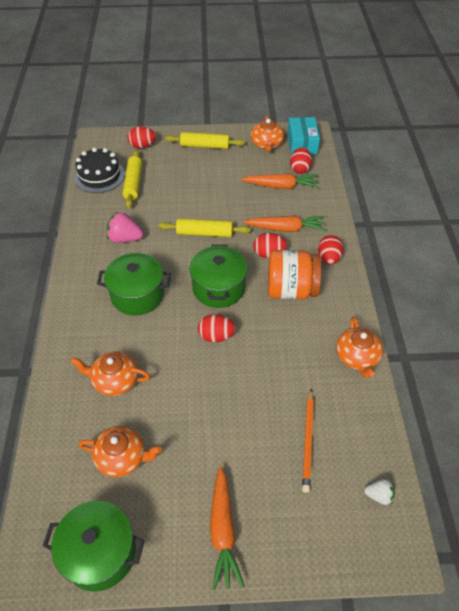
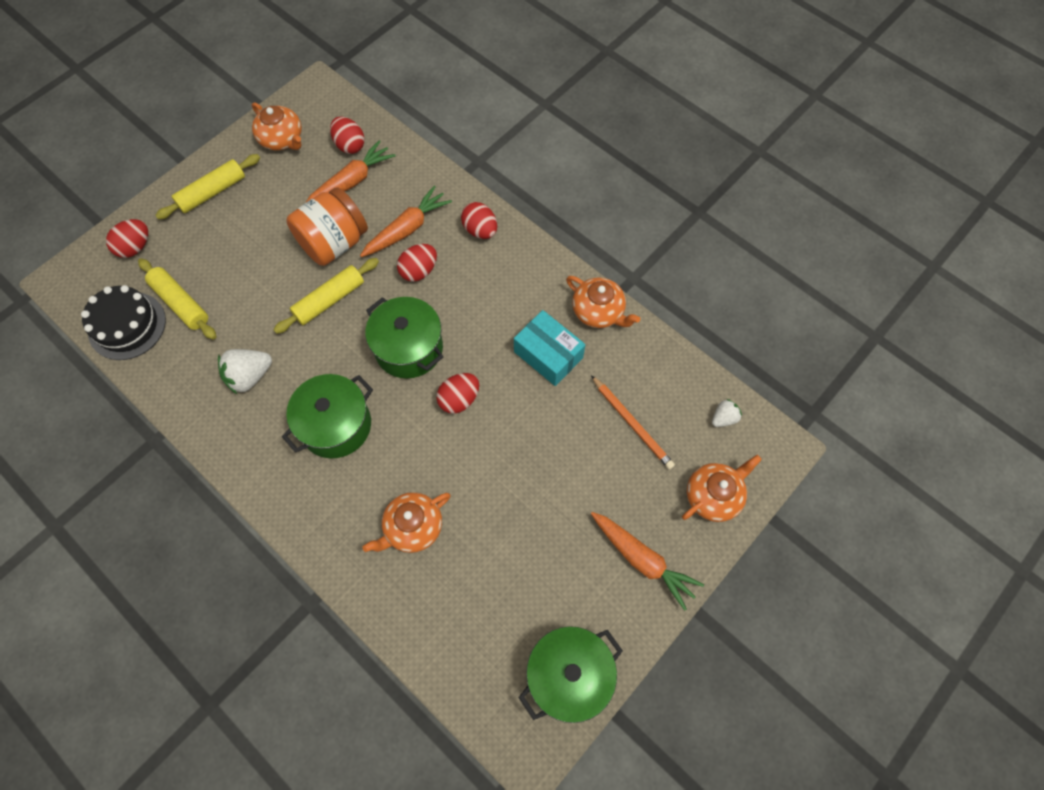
camera: 45 degrees left, 15 degrees up
orange teapot [79,426,162,477] -> orange teapot moved to [682,455,762,522]
pink strawberry [106,211,143,243] -> white strawberry [218,349,272,394]
orange jar [268,250,321,299] -> orange jar moved to [287,187,368,266]
turquoise box [287,117,320,155] -> turquoise box moved to [514,310,585,386]

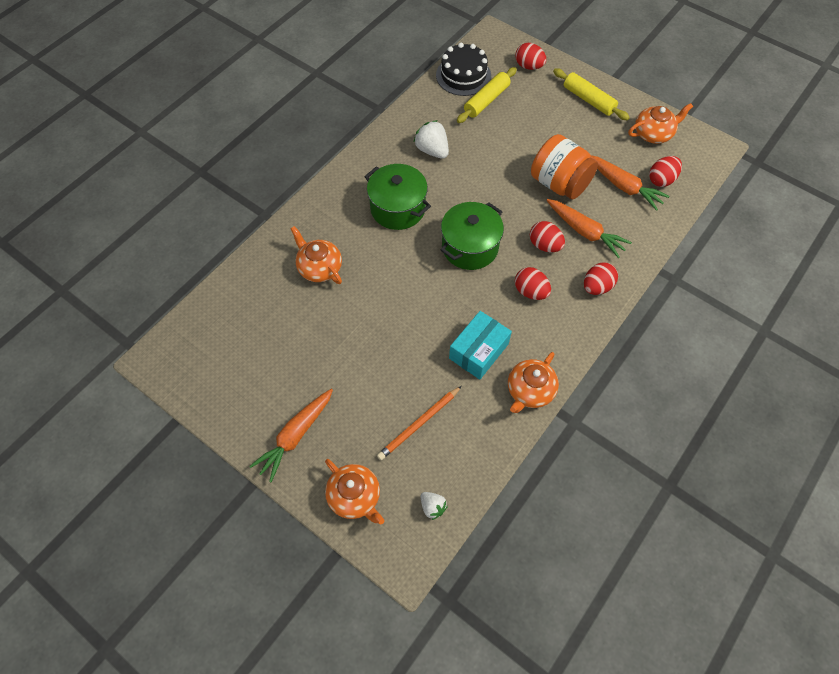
camera: 85 degrees right, 5 degrees down
orange teapot [252,102,302,150] -> orange teapot turned 150 degrees counterclockwise [628,103,693,144]
yellow rolling pin [274,258,379,334] -> none
red egg [436,373,479,414] -> red egg moved to [515,267,551,300]
green pot [518,626,623,723] -> none

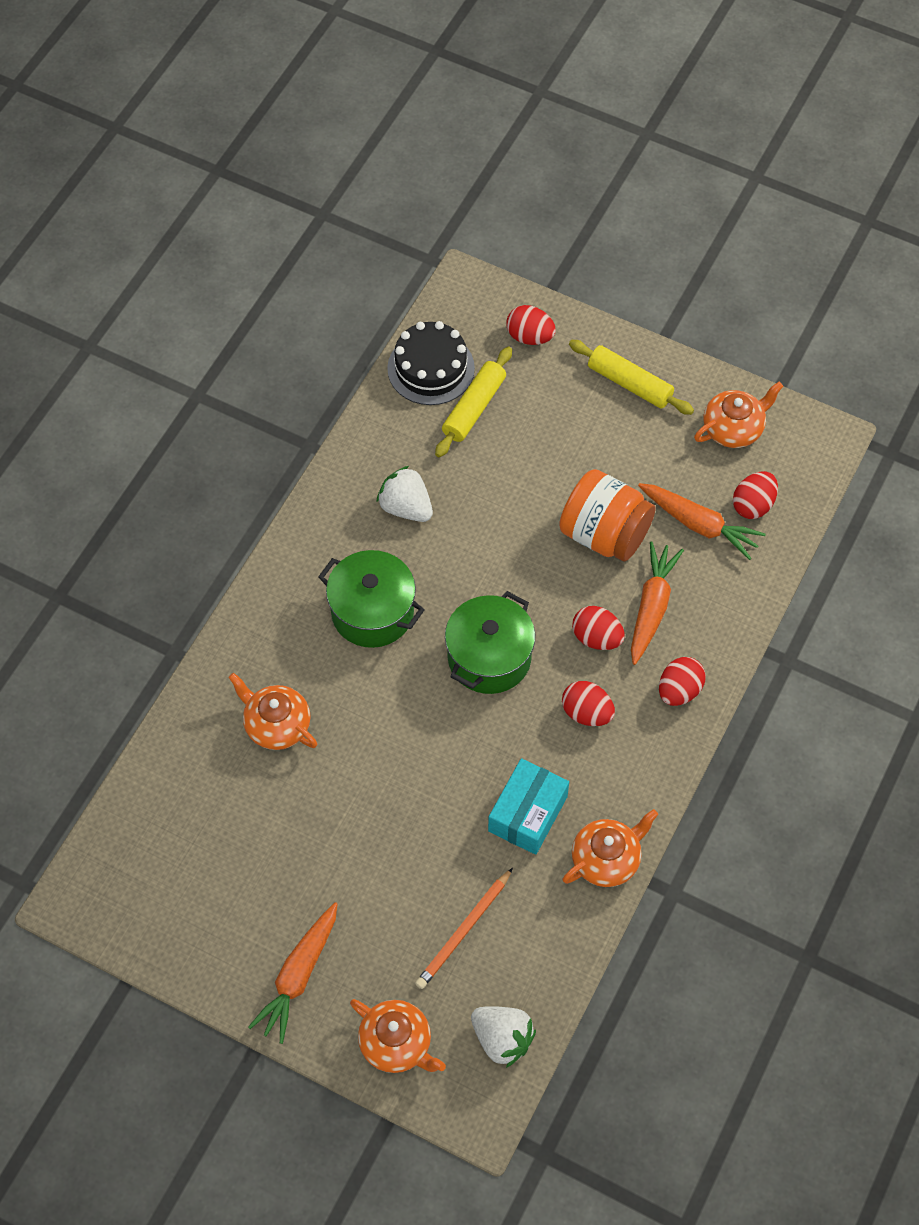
camera: 10 degrees left, 0 degrees up
white strawberry [421,492,448,520] -> white strawberry [471,1006,536,1068], size x1.71
orange teapot [508,352,559,413] -> orange teapot turned 150 degrees counterclockwise [563,809,658,887]
orange carrot [546,199,632,258] -> orange carrot turned 105 degrees counterclockwise [631,541,684,665]

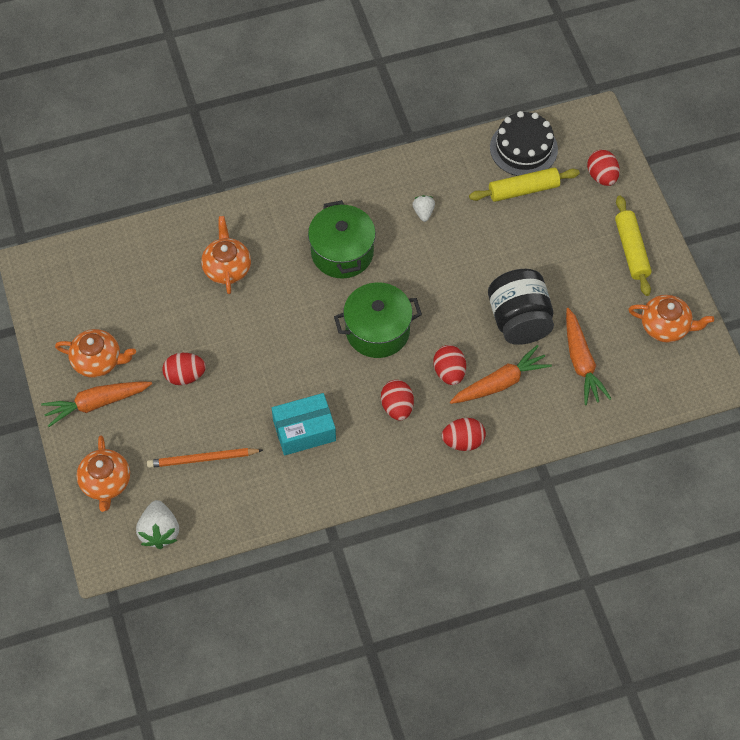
camera: 45 degrees right, 0 degrees up
white strawberry [377,466,433,522] -> white strawberry [412,195,435,222], size x0.59
orange jar [559,469,656,562] -> black jar [488,269,554,345]
orange teapot [563,809,658,887] -> orange teapot moved to [55,329,136,378]
red egg [733,471,778,519] -> red egg moved to [162,353,206,385]

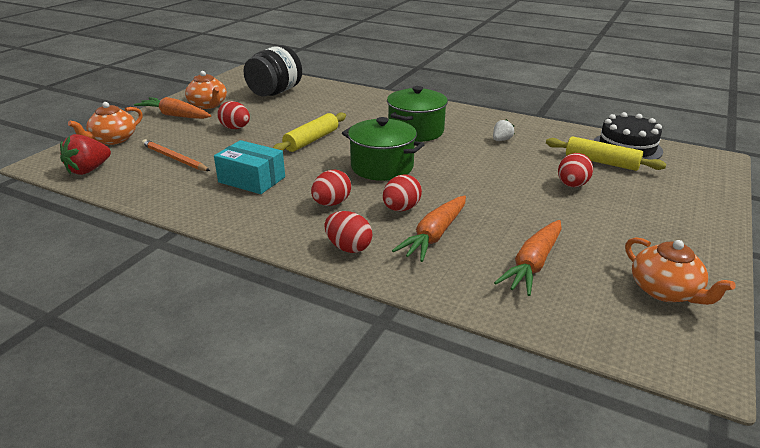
camera: 45 degrees right, 30 degrees down
white strawberry [136,500,179,549] -> red strawberry [60,134,111,175]
orange teapot [201,216,251,294] -> none
orange carrot [450,345,552,404] -> orange carrot turned 105 degrees clockwise [392,195,466,262]
black jar [488,269,554,345] -> black jar moved to [243,45,302,96]
red egg [587,150,620,186] -> red egg moved to [558,153,593,187]
yellow rolling pin [615,195,652,296] -> yellow rolling pin moved to [273,113,346,152]

